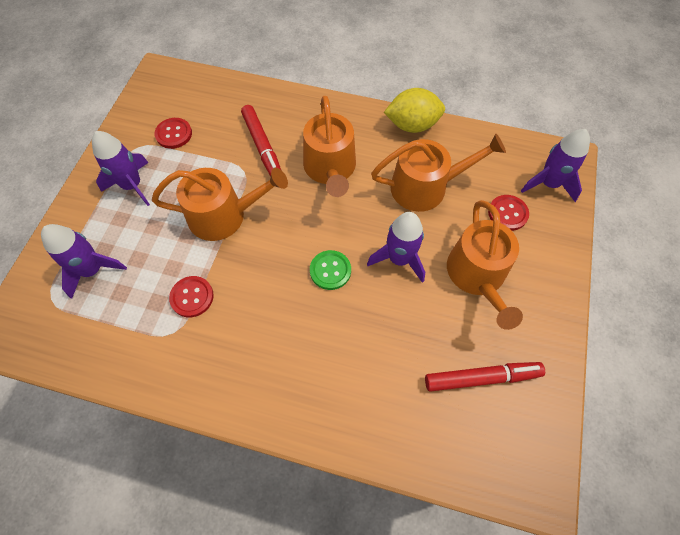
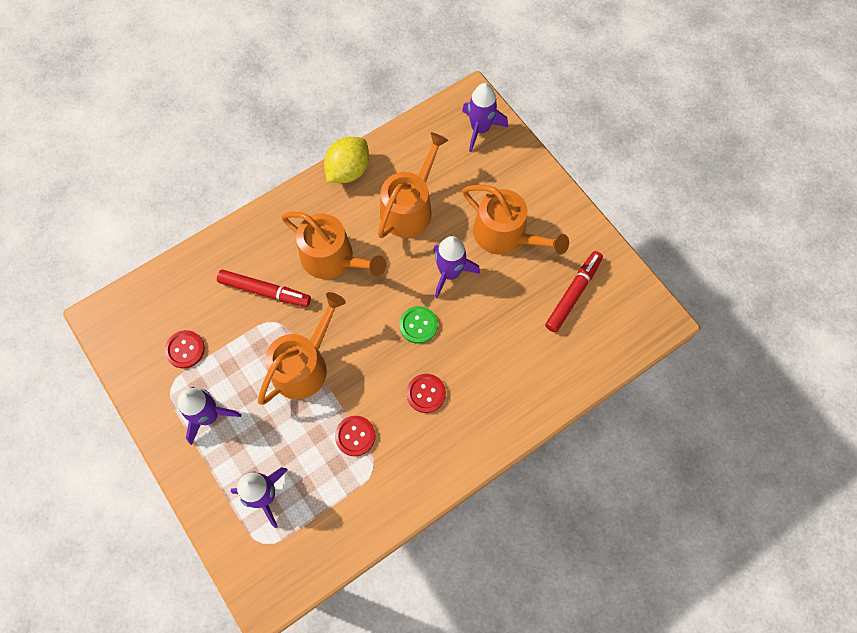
camera: 50 degrees left, 5 degrees up
red button [488,195,529,231] -> red button moved to [407,374,446,413]

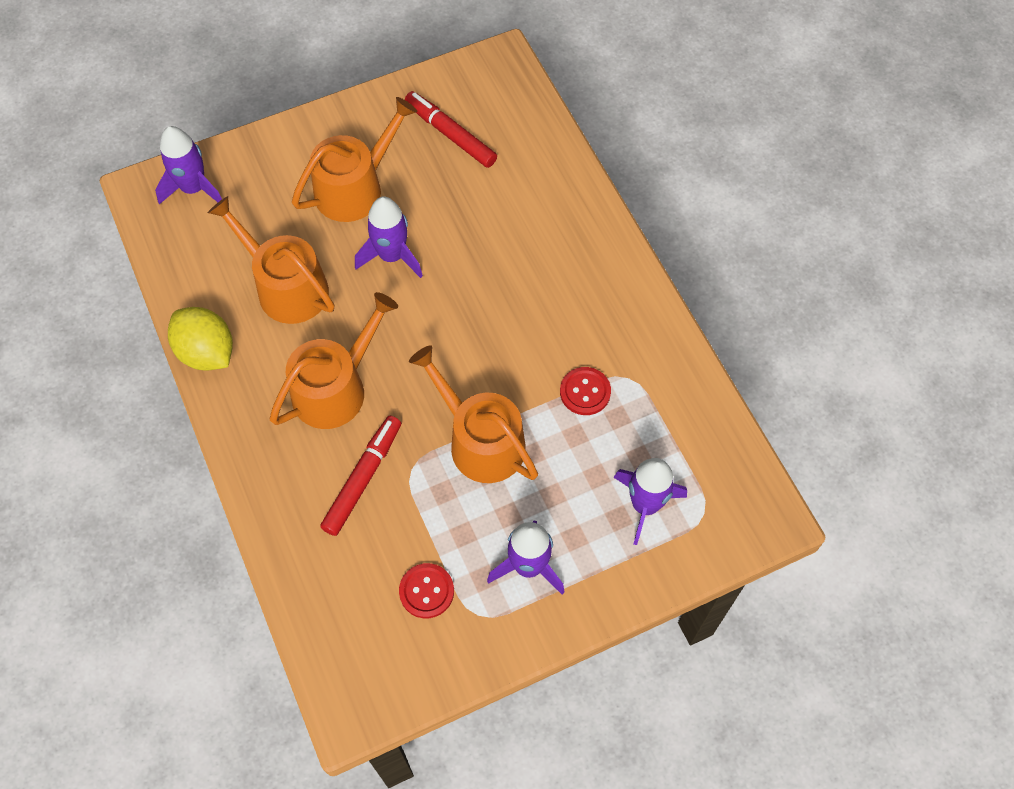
camera: 80 degrees left, 5 degrees down
green button [400,306,438,344] -> none
red button [407,374,446,413] -> none

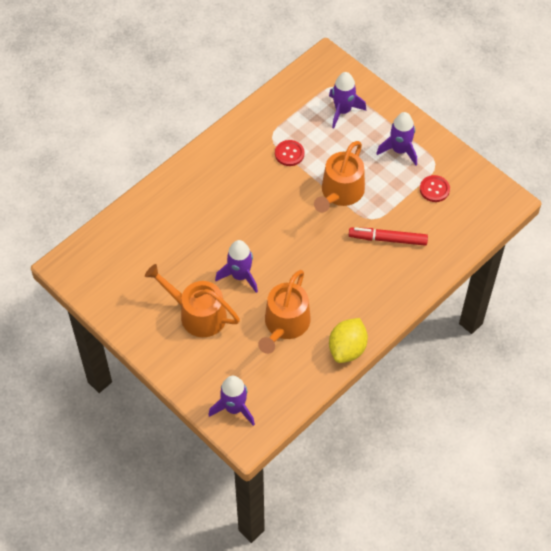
camera: 110 degrees left, 5 degrees down
orange watering can [270,292,398,429] -> none
red marker [405,91,497,168] -> none

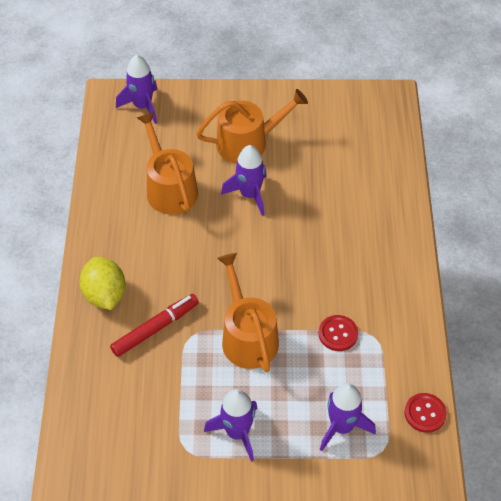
camera: 135 degrees right, 5 degrees down
yellow lemon [329,318,368,363] -> yellow lemon moved to [79,257,126,310]
red button [420,175,450,202] -> red button moved to [404,393,447,433]

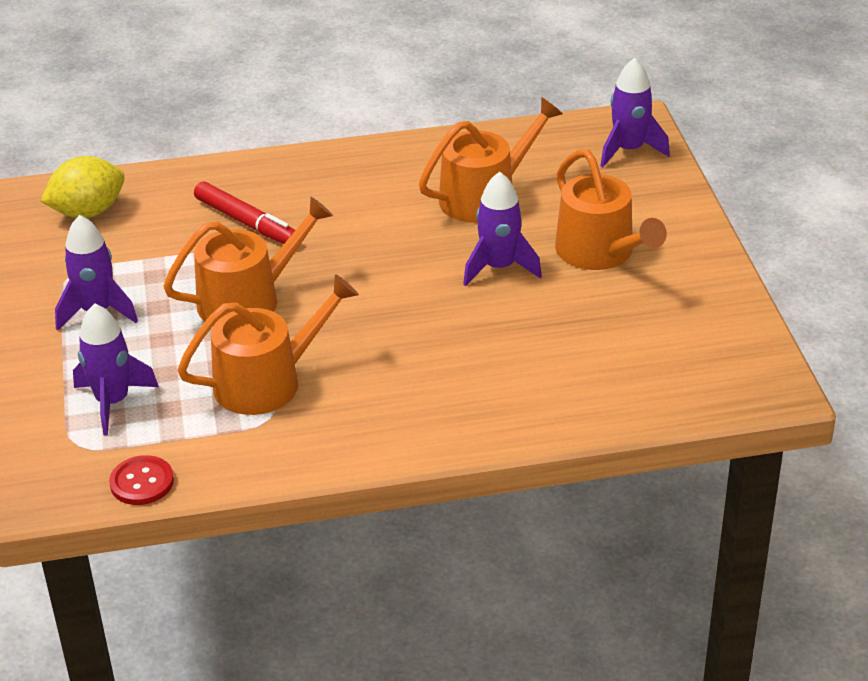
camera: 80 degrees right, 15 degrees down
yellow lemon [79,257,126,310] -> yellow lemon moved to [41,156,125,218]
red button [318,315,358,351] -> orange watering can [177,274,359,415]

